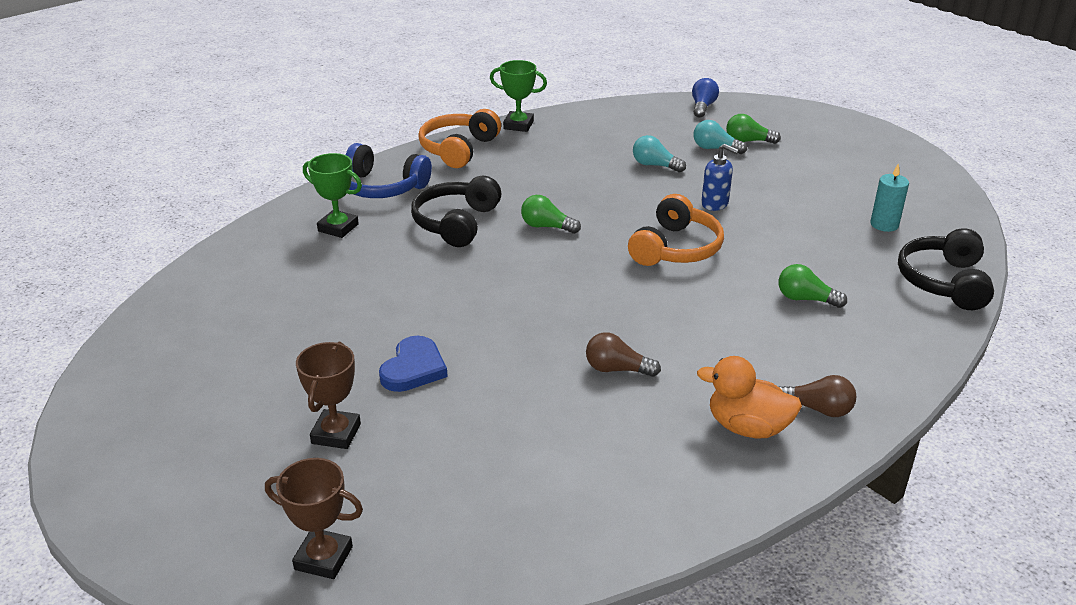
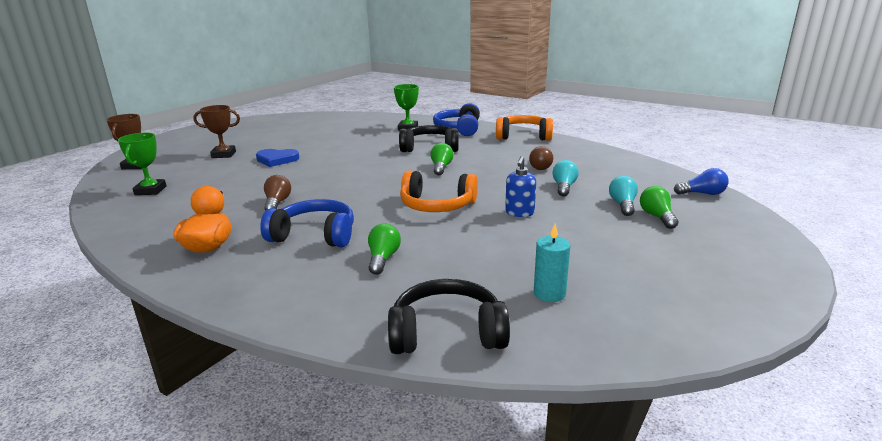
camera: 75 degrees right, 10 degrees down
green trophy [490,60,547,132] -> green trophy moved to [118,133,166,195]
brown light bulb [779,375,856,417] -> brown light bulb moved to [529,146,553,170]
none -> blue headphones [260,199,354,247]

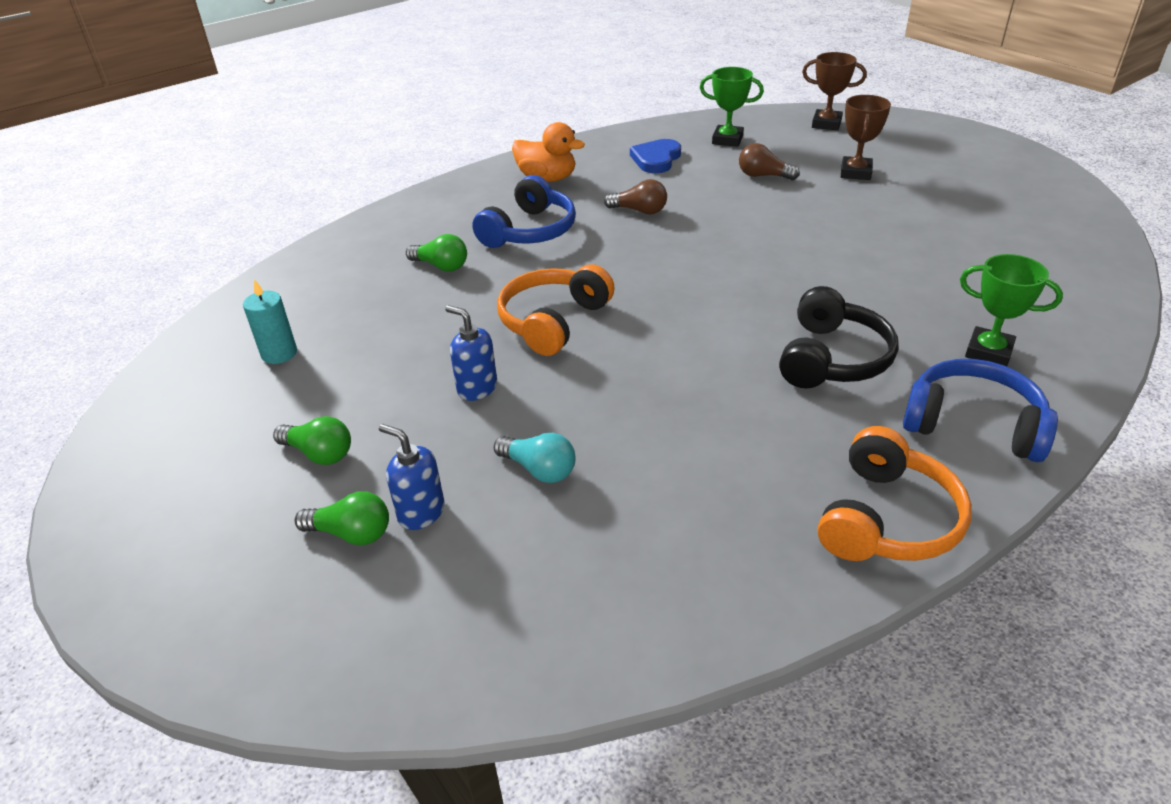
camera: 110 degrees right, 15 degrees up
blue heart [256,149,299,167] -> blue heart moved to [630,139,681,173]
black headphones [388,279,510,354] -> none
green light bulb [430,143,454,175] -> green light bulb moved to [273,416,351,465]
brown light bulb [529,146,553,170] -> brown light bulb moved to [739,143,800,180]
turquoise light bulb [609,176,638,216] -> blue soap dispenser [379,424,444,530]
blue light bulb [674,168,728,195] -> none

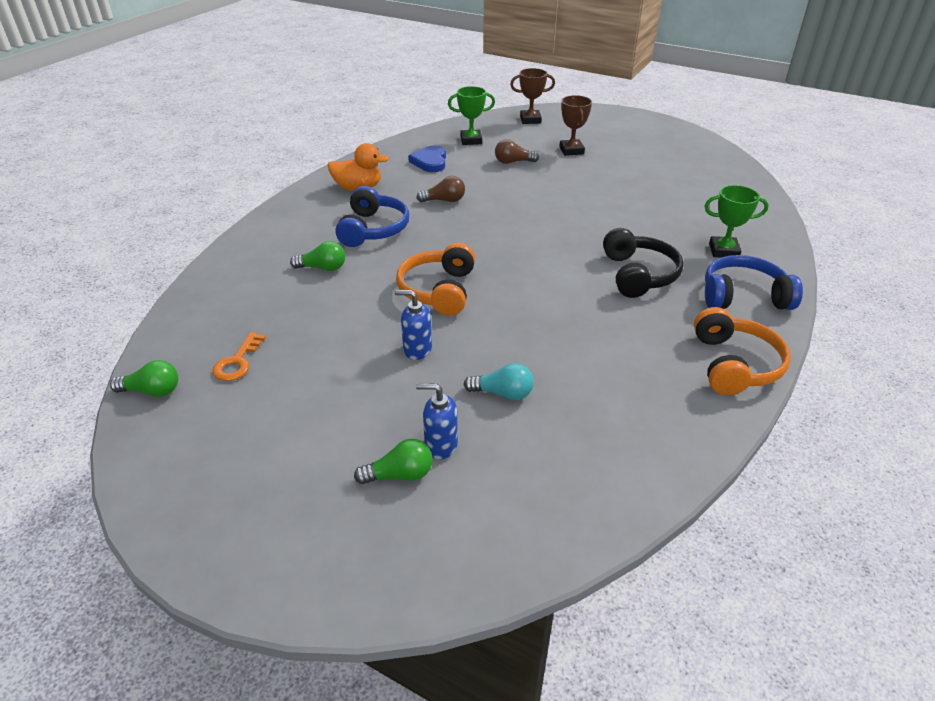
camera: 25 degrees left, 0 degrees up
turquoise candle [243,279,297,364] -> orange key [212,332,266,381]
green light bulb [273,416,351,465] -> green light bulb moved to [110,360,178,397]

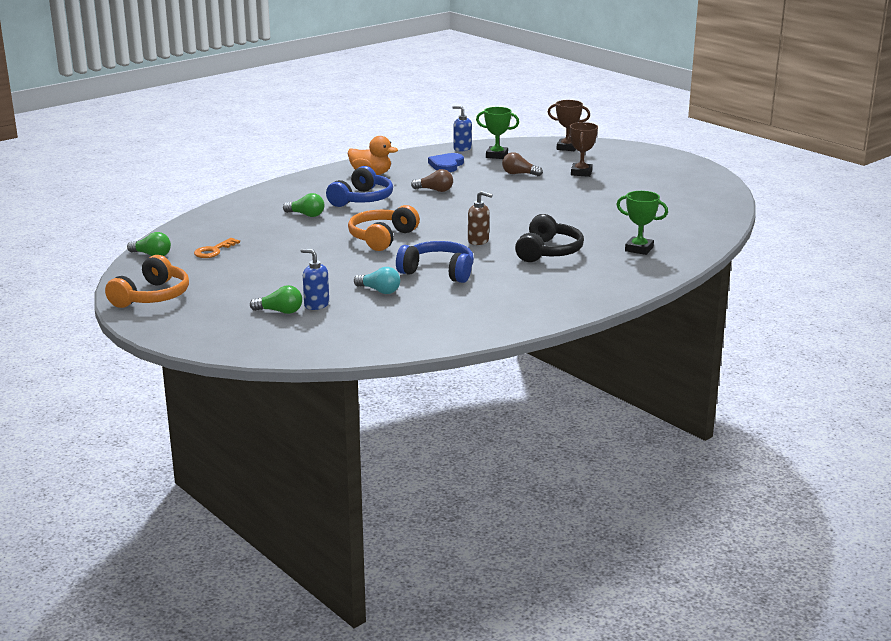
camera: 20 degrees right, 15 degrees down
blue soap dispenser [395,290,432,360] -> blue soap dispenser moved to [452,106,472,151]
orange headphones [694,307,791,395] -> orange headphones moved to [105,255,189,308]
blue headphones [705,255,803,310] -> blue headphones moved to [396,241,474,283]
none -> brown soap dispenser [468,191,493,245]

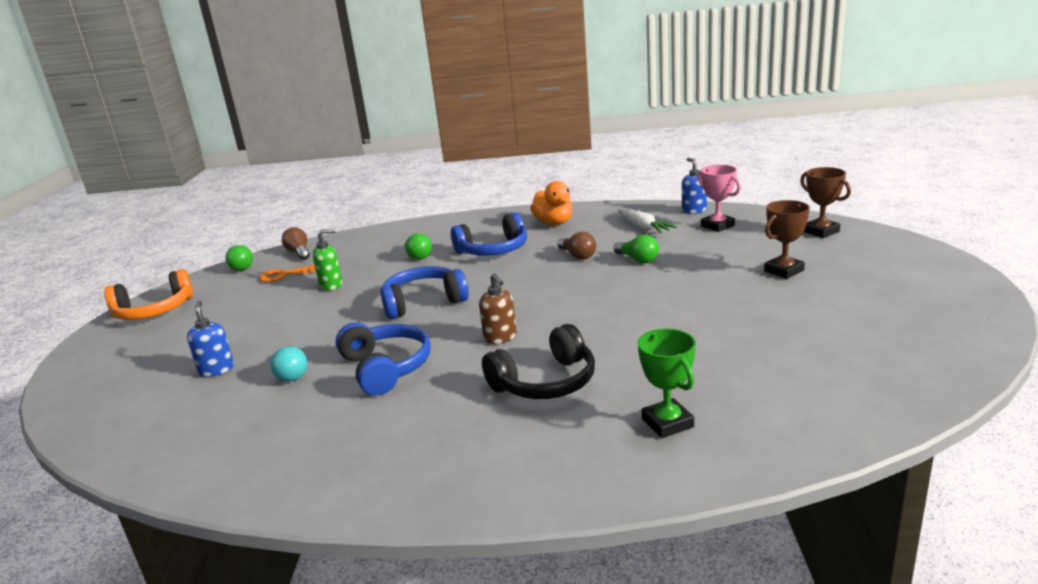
camera: 45 degrees right, 0 degrees up
green light bulb [250,285,302,314] -> green light bulb moved to [614,235,659,263]
orange headphones [348,205,420,251] -> blue headphones [380,266,469,319]
blue heart [428,153,464,172] -> white carrot [617,208,677,233]
green trophy [476,107,519,159] -> pink trophy [698,165,741,232]
brown light bulb [502,152,543,176] -> brown light bulb moved to [282,227,310,260]
none -> green soap dispenser [312,229,342,290]

